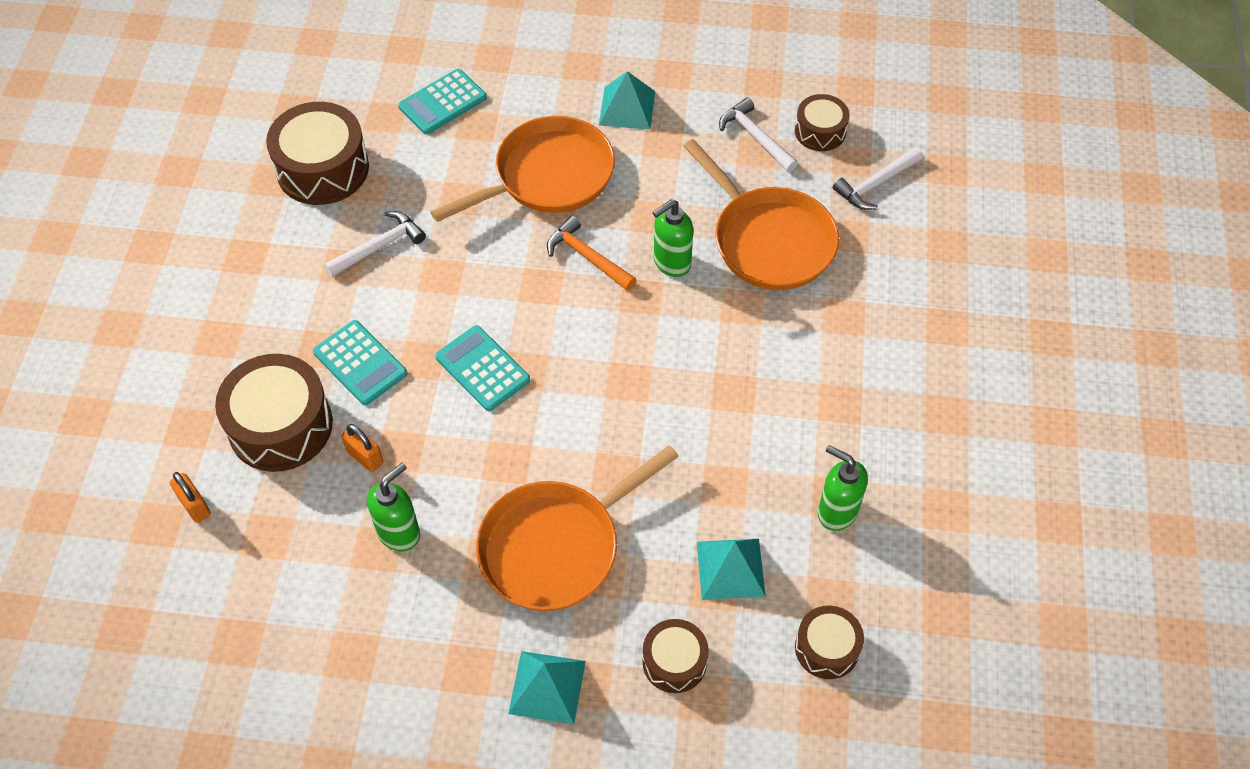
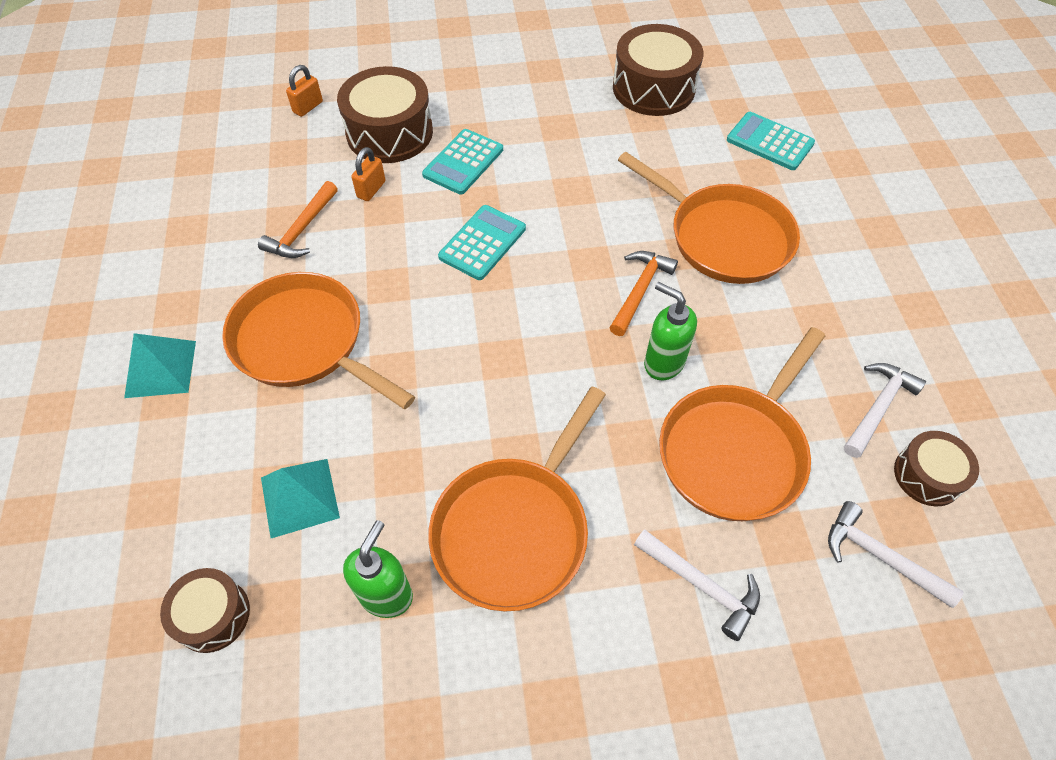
camera: 75 degrees right, 0 degrees up
white hammer [324,211,426,277] -> white hammer moved to [634,529,760,641]
green soap dispenser [367,463,420,552] -> orange hammer [258,181,338,258]
turquoise pyramid [599,71,655,130] -> none
brown drum [642,619,709,693] -> none
none -> orange pan [428,386,606,612]

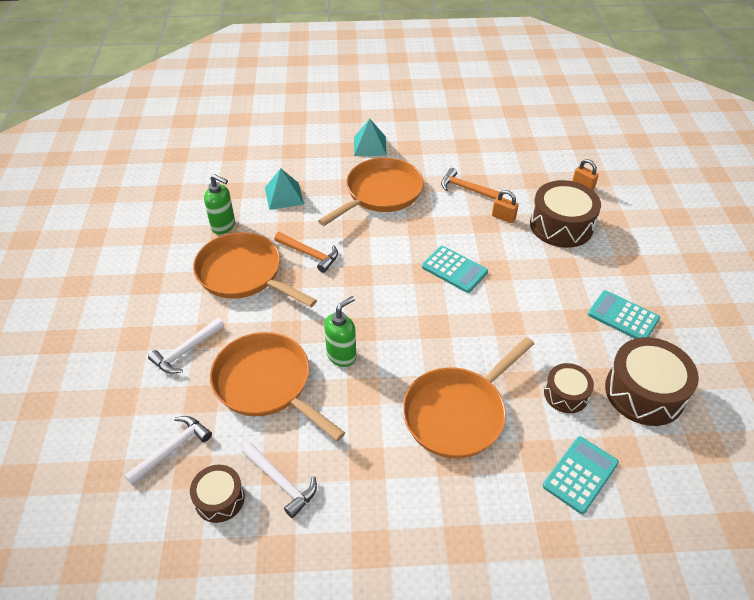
camera: 95 degrees right, 10 degrees down
brown drum [160,568,250,653] -> brown drum moved to [544,363,594,413]
turquoise calculator [422,129,503,195] -> turquoise calculator moved to [588,290,660,339]
orange hammer [609,251,678,336] -> orange hammer moved to [274,232,338,273]

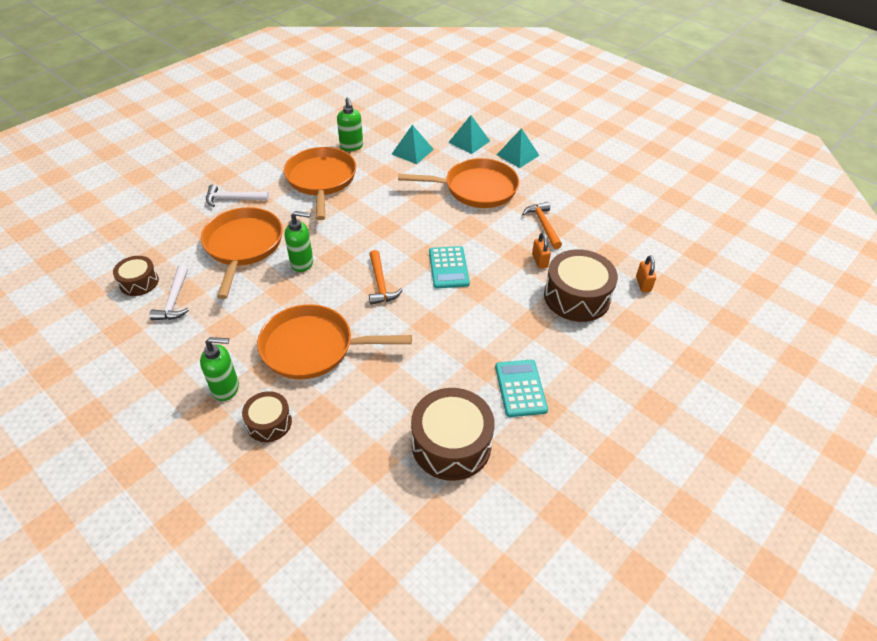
camera: 45 degrees right, 0 degrees up
white hammer [124,416,212,486] -> none
orange hammer [274,232,338,273] -> orange hammer moved to [369,250,403,305]
turquoise calculator [543,436,619,514] -> none
brown drum [544,363,594,413] -> brown drum moved to [242,391,292,442]
none -> green soap dispenser [200,337,239,401]
none -> turquoise pyramid [448,115,490,154]

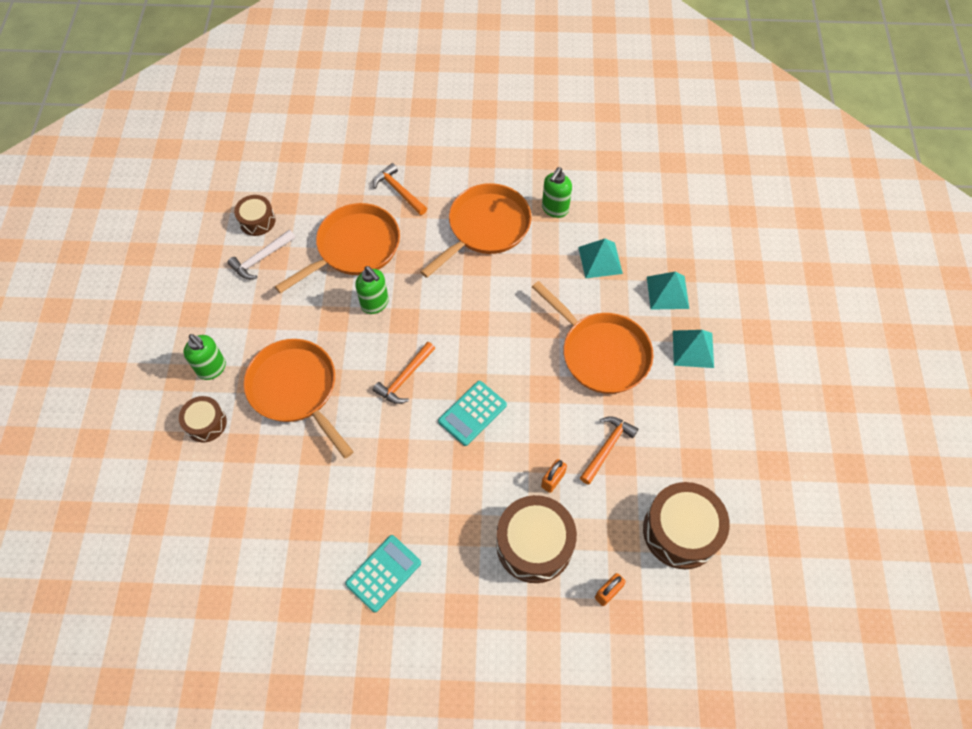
camera: 50 degrees right, 15 degrees up
white hammer [206,184,269,207] -> orange hammer [373,163,427,215]
brown drum [411,388,495,481] -> brown drum moved to [643,482,730,569]

